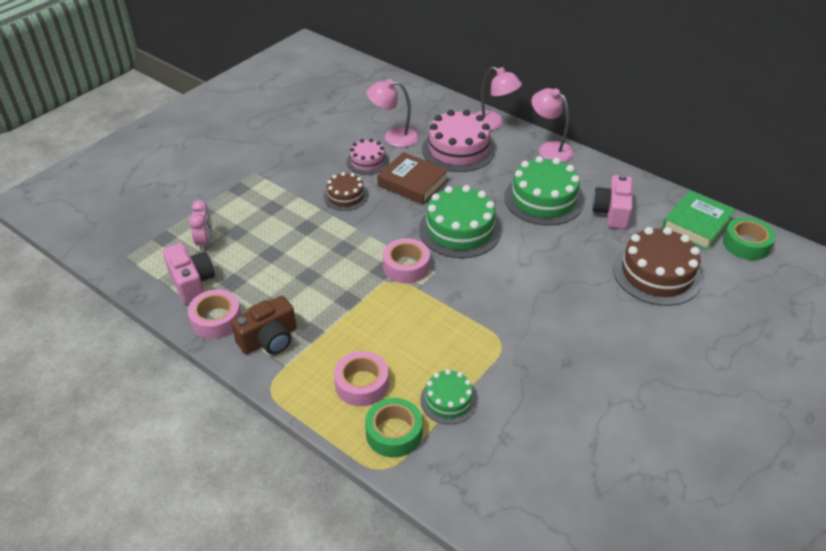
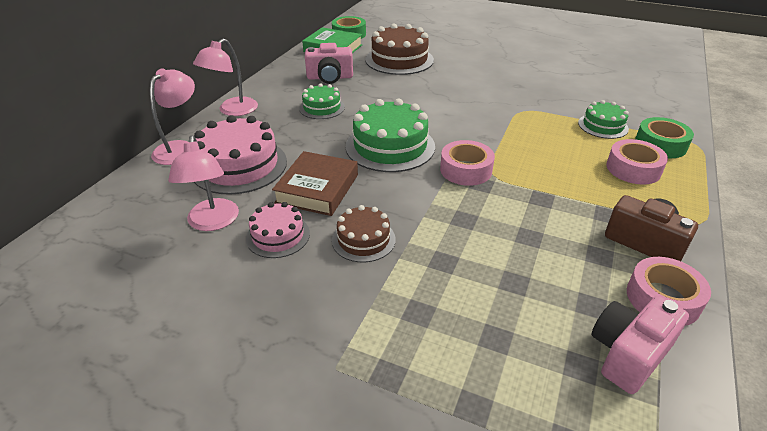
camera: 105 degrees left, 5 degrees down
pink clock [189,200,212,252] -> none
green cake [504,156,584,226] -> green cake [299,83,345,119], size x0.57

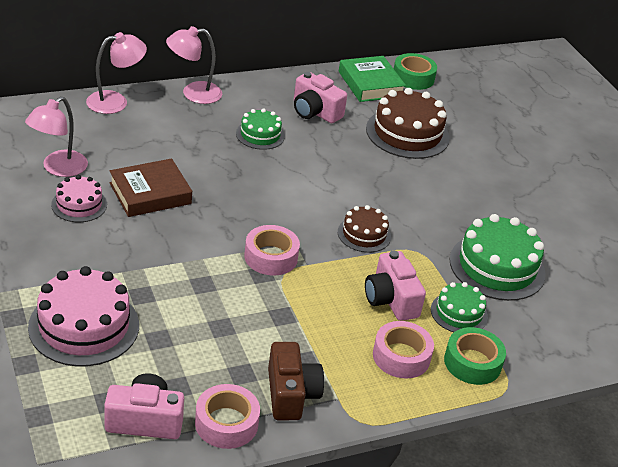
camera: 40 degrees right, 0 degrees up
pink cake [194,115,287,195] -> pink cake moved to [28,266,139,367]
brown cake [332,205,396,262] -> brown cake moved to [338,205,391,253]
green cake [346,99,435,172] -> green cake moved to [450,214,546,301]
none -> pink camera [365,250,426,321]

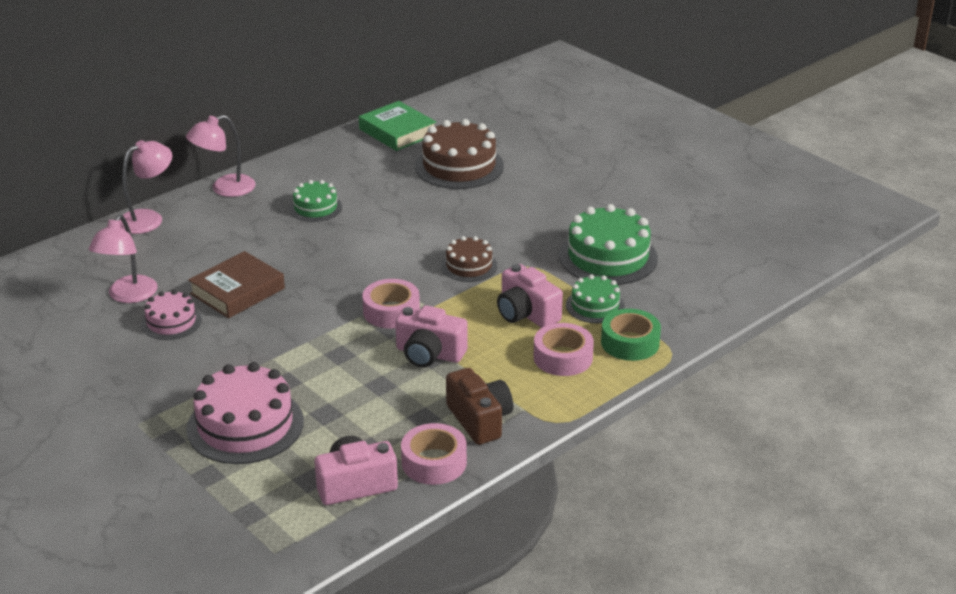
camera: 15 degrees left, 5 degrees down
pink camera [294,72,347,123] -> pink camera moved to [395,305,468,368]
green tape [394,53,437,90] -> none

